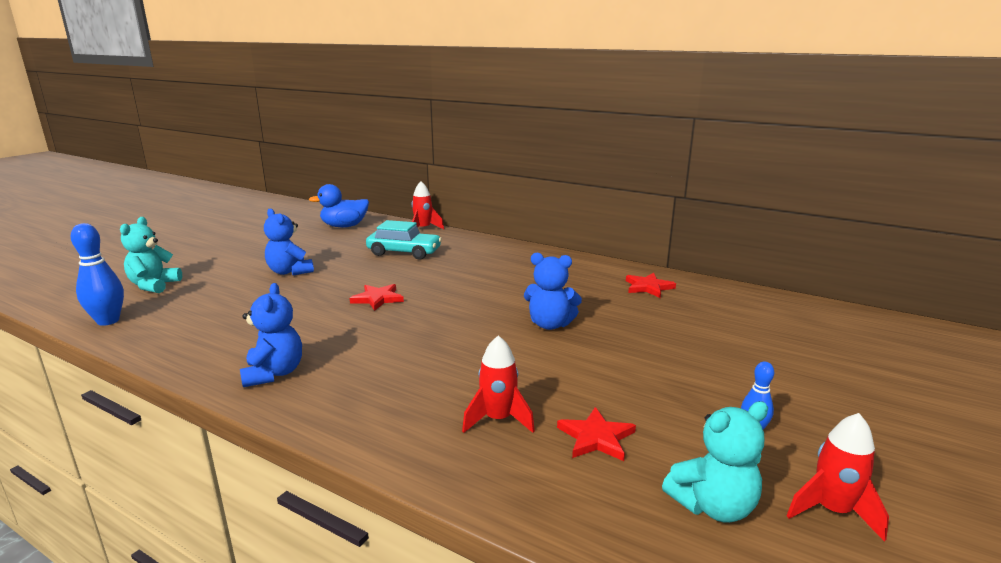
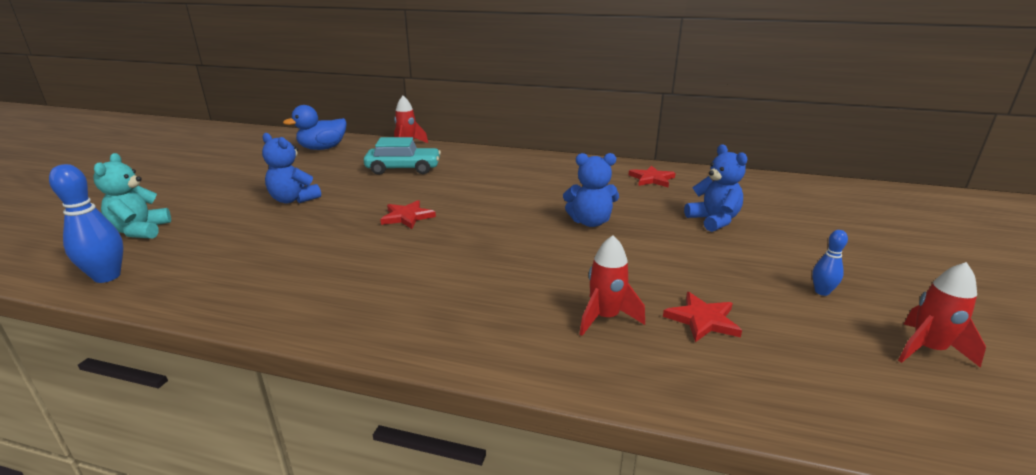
camera: 15 degrees left, 5 degrees up
blue teddy bear [240,283,302,387] -> blue teddy bear moved to [684,145,747,232]
turquoise teddy bear [662,401,768,523] -> none

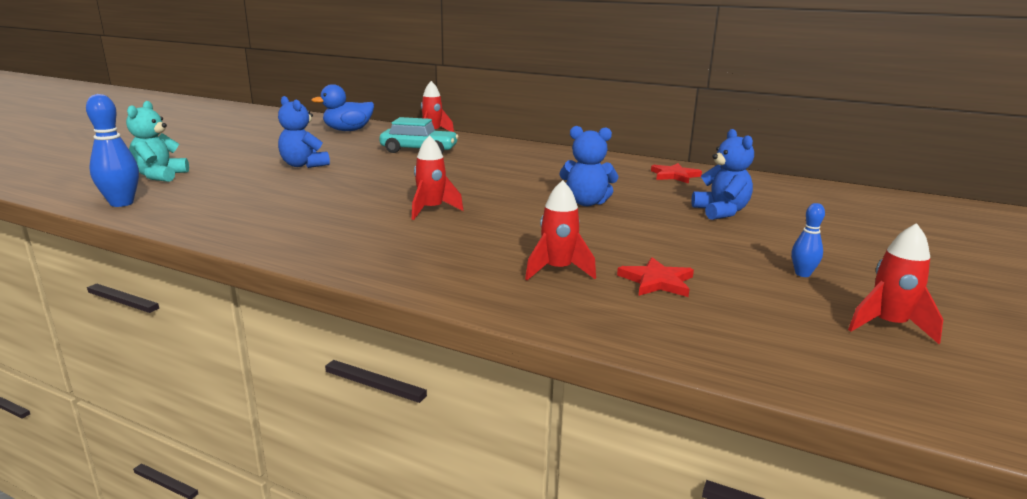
camera: 10 degrees right, 5 degrees down
red star [380,200,436,229] -> none
none -> red rocket [412,135,464,220]

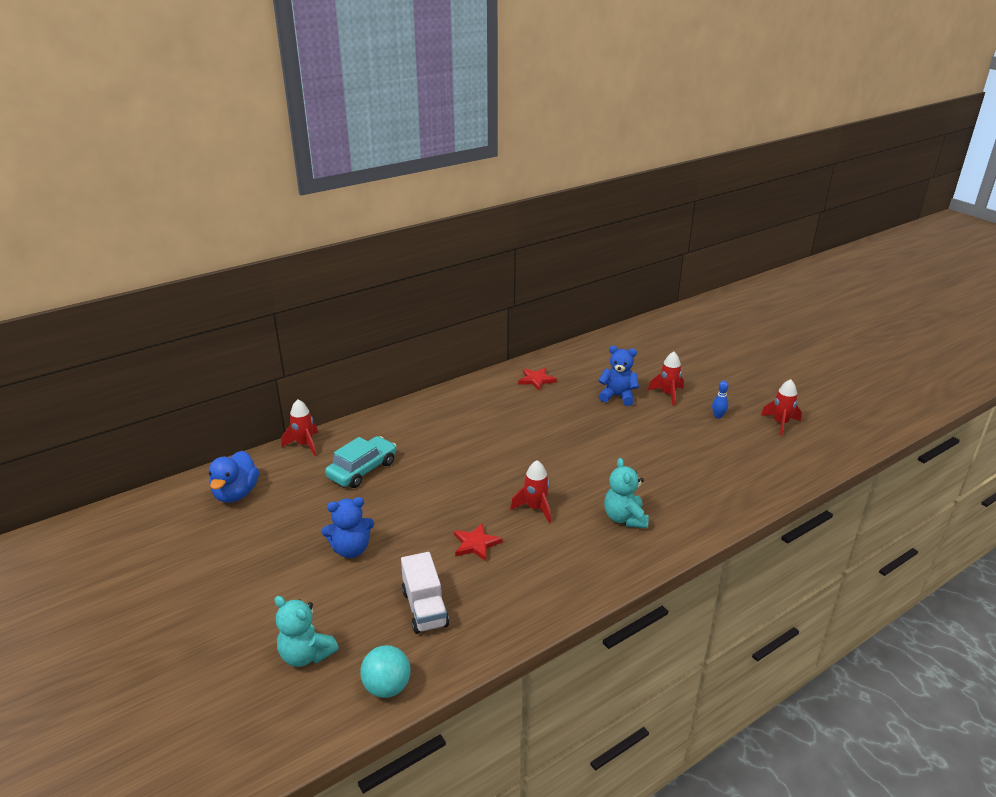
camera: 60 degrees left, 10 degrees up
blue bowling pin [86,94,139,207] -> turquoise ball [360,645,410,698]
red rocket [525,180,596,280] -> red rocket moved to [648,351,684,406]
blue teddy bear [559,126,618,206] -> none
red star [617,257,694,297] -> red star moved to [454,523,503,561]
none -> white truck [401,552,449,634]
none -> turquoise teddy bear [604,458,649,528]

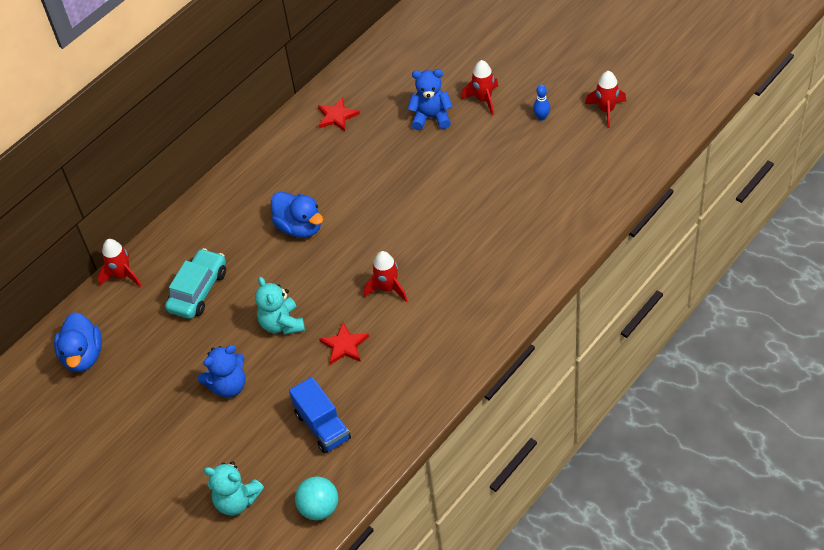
camera: 10 degrees left, 20 degrees up
white truck [401,552,449,634] -> blue truck [289,377,351,453]
turquoise teddy bear [604,458,649,528] -> turquoise teddy bear moved to [255,277,305,335]
none -> blue duck [271,192,323,238]

